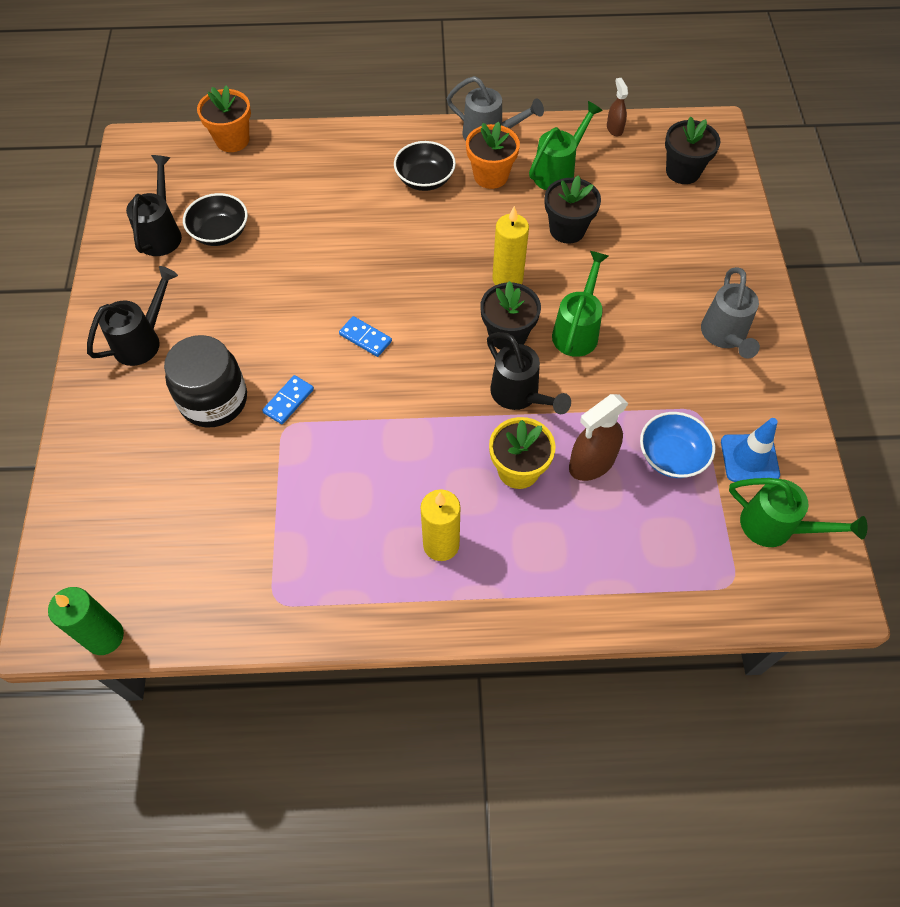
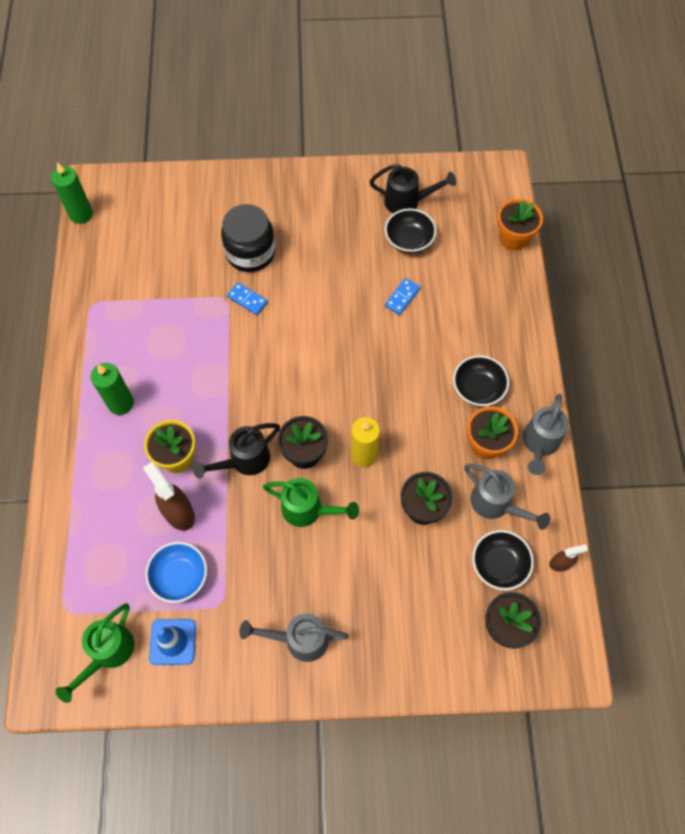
camera: 90 degrees right, 5 degrees up
black watering can [87,266,178,366] -> none
blue domino [339,316,392,357] -> blue domino moved to [385,278,420,315]
yellow candle [420,489,460,561] -> green candle [91,363,134,415]
green watering can [529,101,603,190] -> grey watering can [464,464,550,530]
none -> black bowl [472,530,534,590]

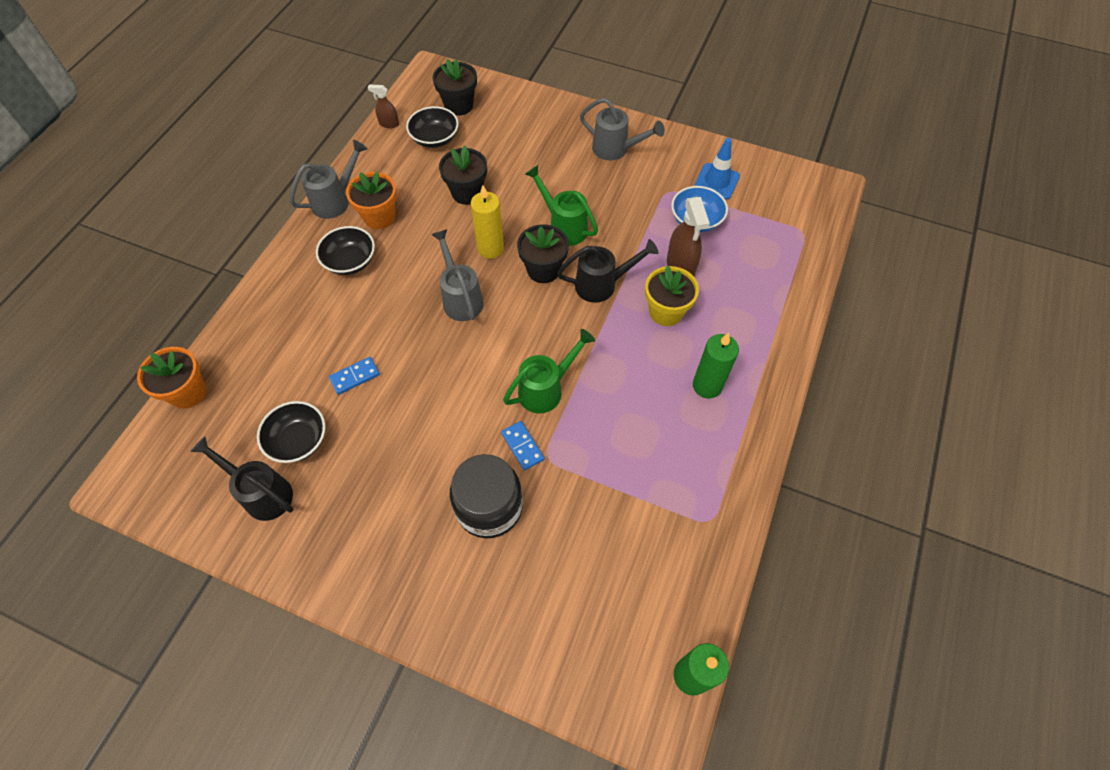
camera: 155 degrees left, 5 degrees down
green watering can [56,603,134,703] -> green watering can moved to [503,329,595,413]
grey watering can [464,464,550,530] -> grey watering can moved to [431,229,484,321]

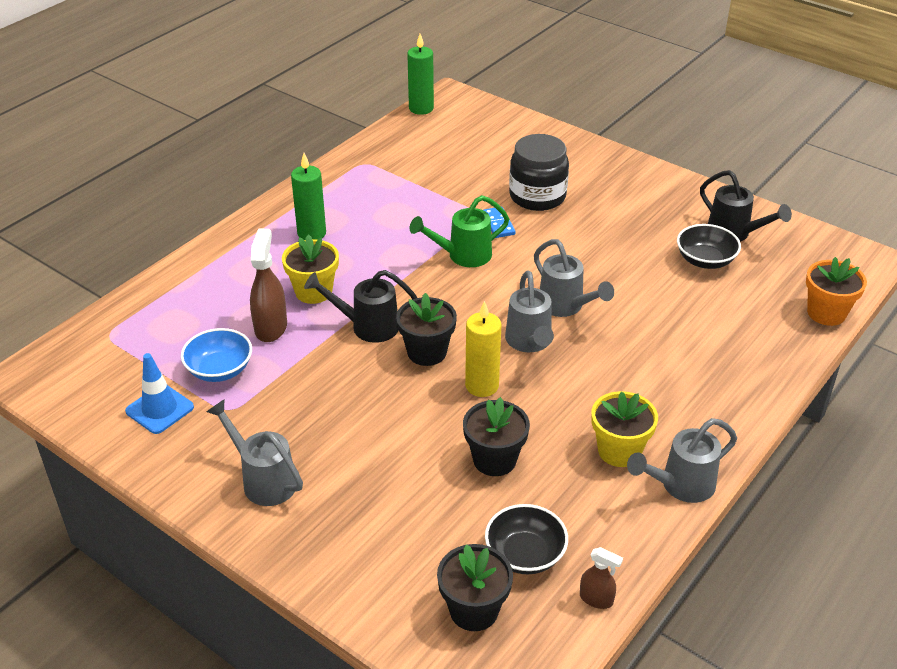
camera: 165 degrees left, 20 degrees down
black bowl [316,226,375,275] -> none
blue domino [329,357,380,395] -> none
orange flower pot [346,171,397,229] -> yellow flower pot [592,391,658,467]
green watering can [525,165,598,246] -> none
none -> grey watering can [534,239,614,317]

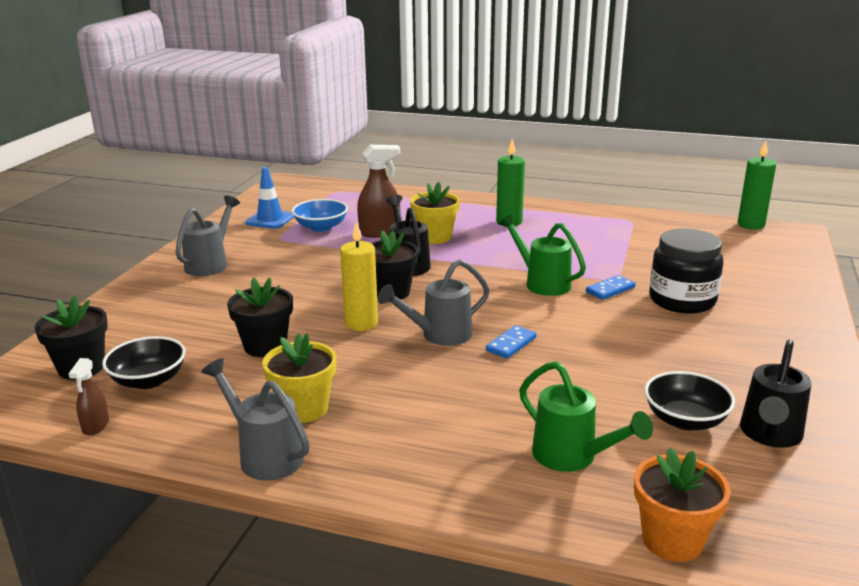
camera: 70 degrees right, 15 degrees down
grey watering can [534,239,614,317] -> blue domino [486,325,536,359]
none -> green watering can [519,361,653,472]

